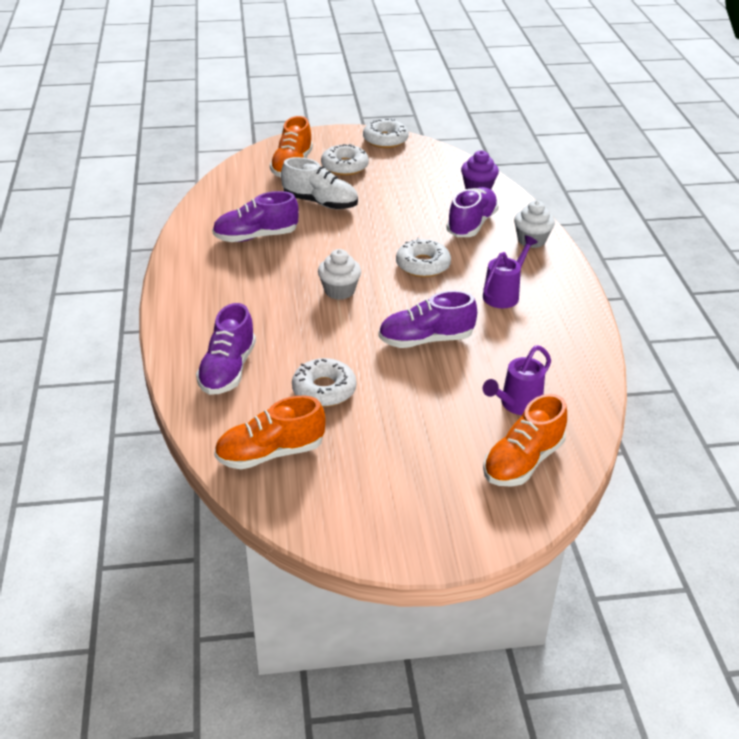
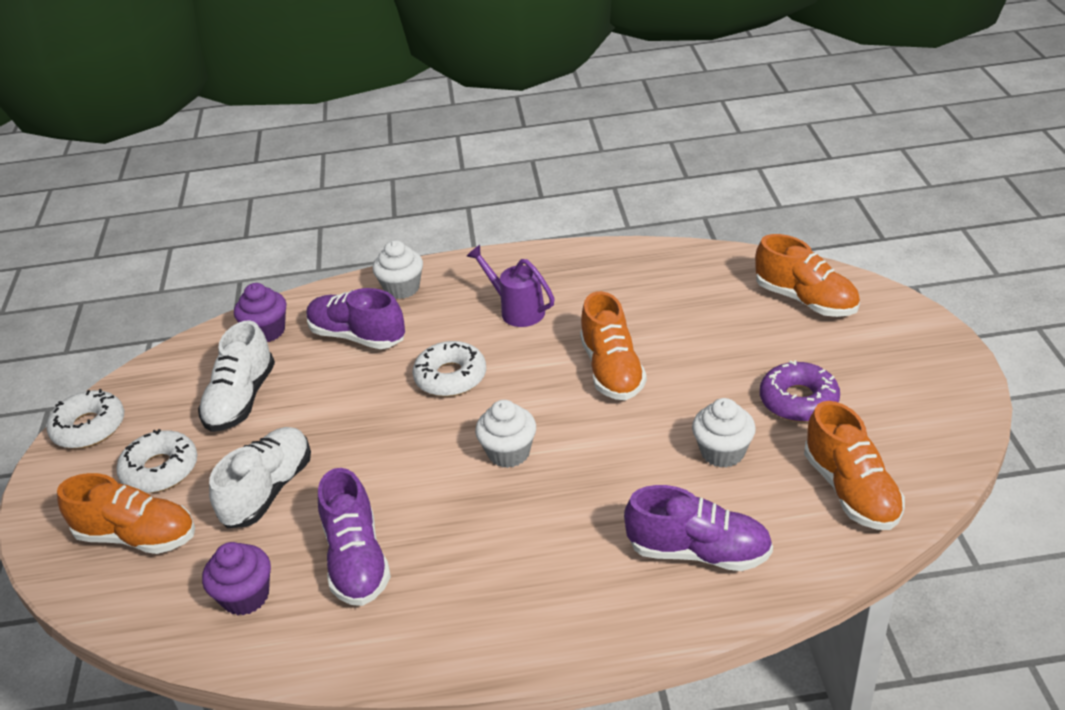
camera: 85 degrees left, 0 degrees up
white donut [292,358,356,407] -> white cupcake [692,398,756,468]
purple shoe [378,290,477,348] -> orange shoe [580,291,647,400]
purple watering can [483,345,551,415] -> none
none -> white shoe [198,320,275,432]
none -> purple cupcake [202,542,271,616]
none -> purple donut [760,360,840,422]

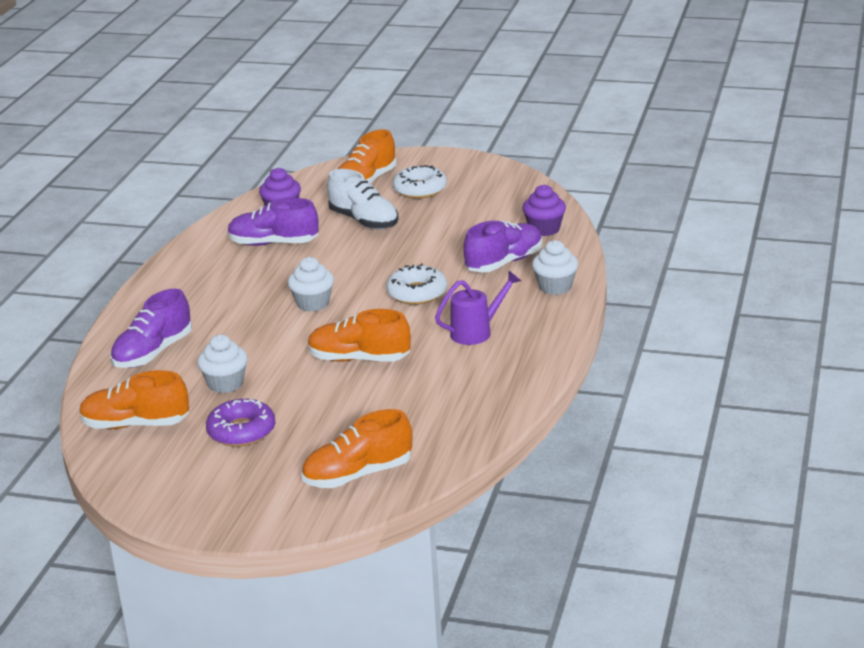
camera: 110 degrees right, 10 degrees down
white donut [46,389,124,449] -> none
white shoe [198,320,275,432] -> none

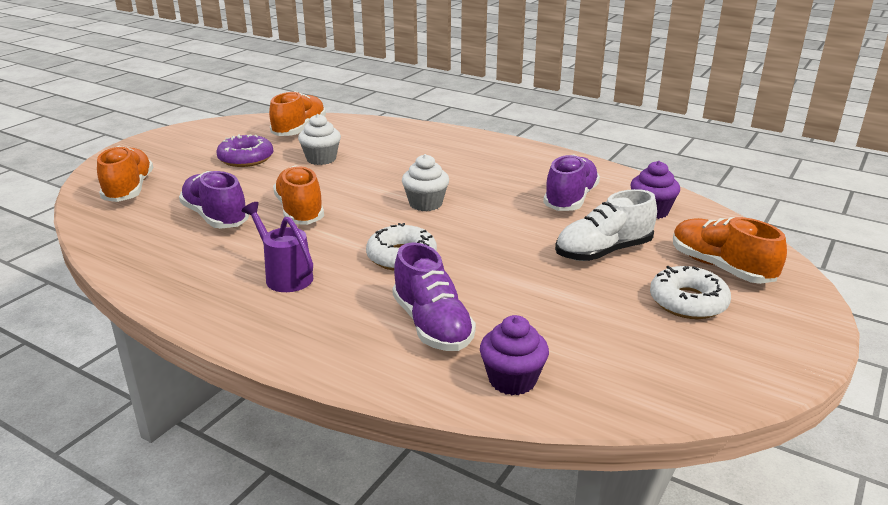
camera: 105 degrees right, 0 degrees up
purple shoe [111,289,192,368] -> purple shoe moved to [179,171,249,229]
orange shoe [308,309,411,362] -> orange shoe turned 45 degrees counterclockwise [273,165,324,225]
purple watering can [435,271,521,345] -> purple watering can turned 150 degrees clockwise [242,202,313,292]
white cupcake [532,240,578,295] -> none

